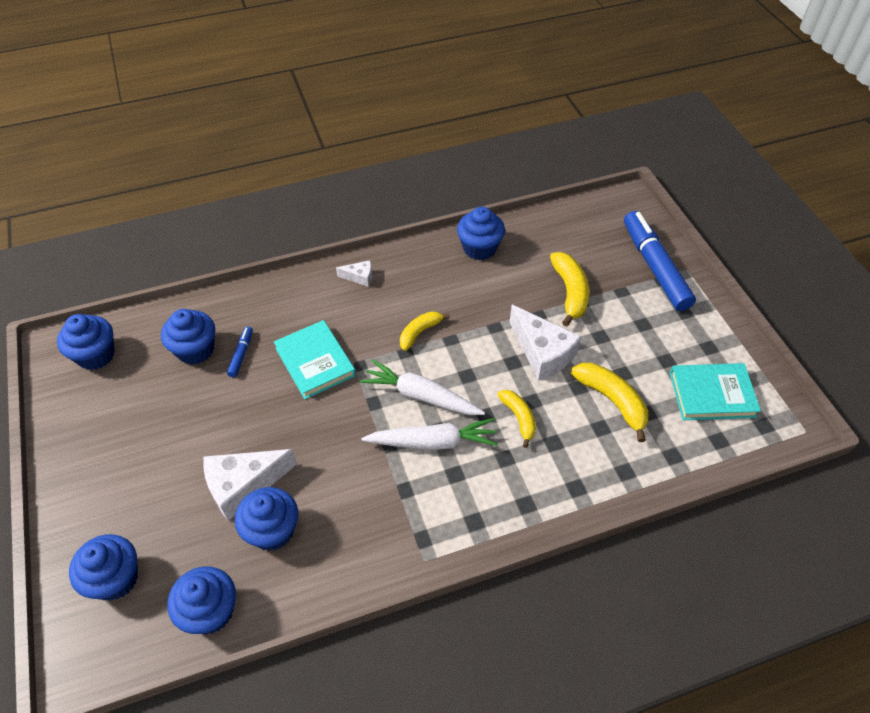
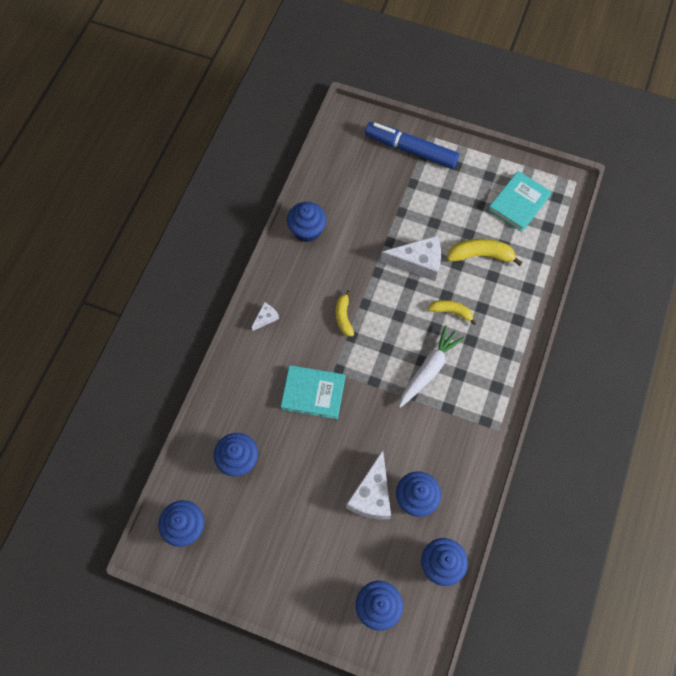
camera: 50 degrees left, 15 degrees up
blue marker [227,327,253,377] -> none
white carrot [360,359,485,415] -> none
yellow banana [550,252,589,327] -> none

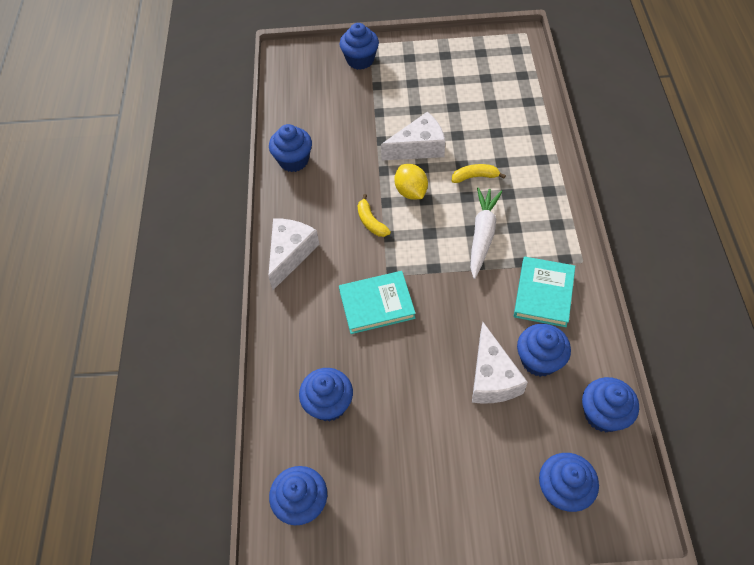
camera: 20 degrees left, 10 degrees down
white cheese [252,302,279,331] -> white cheese [268,218,320,290], size x2.05
blue marker [365,122,459,169] -> blue cupcake [340,23,379,70]
yellow banana [447,239,523,266] -> none
turquoise book [488,171,552,232] -> turquoise book moved to [514,257,575,327]
none -> yellow lemon [395,164,428,200]

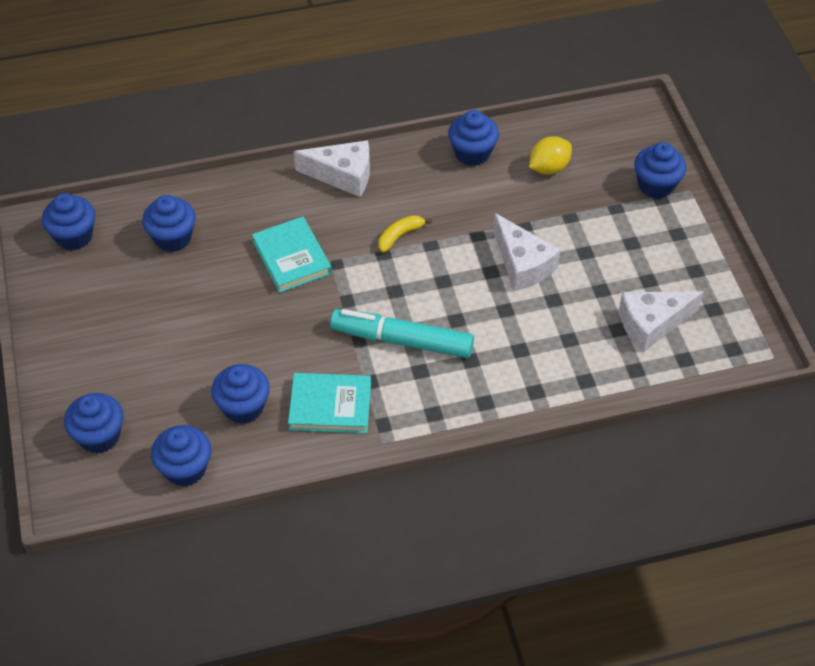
camera: 75 degrees right, 5 degrees down
yellow lemon [395,164,428,200] -> yellow lemon moved to [529,136,572,175]
yellow banana [452,164,506,183] -> none
white carrot [470,187,502,279] -> turquoise marker [330,309,474,358]
white cheese [472,322,528,404] -> white cheese moved to [619,291,704,352]

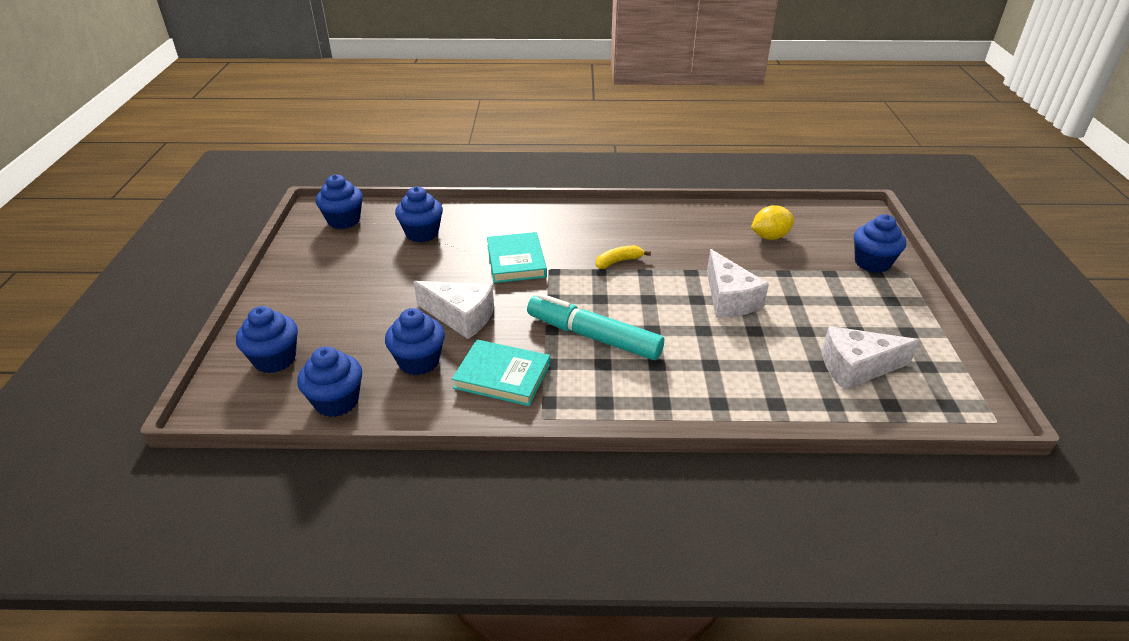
camera: 15 degrees right, 15 degrees down
white cheese [294,140,370,197] -> white cheese moved to [414,281,494,339]
blue cupcake [448,110,499,166] -> none

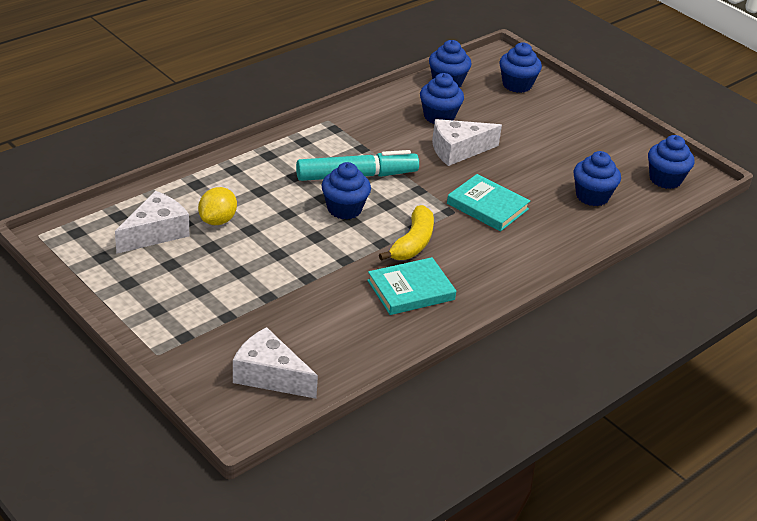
camera: 135 degrees right, 0 degrees up
turquoise book [452,340,550,406] -> turquoise book moved to [367,257,456,315]
yellow banana [596,245,651,269] -> yellow banana [379,205,434,261], size x1.54
white cheese [707,249,769,318] -> white cheese moved to [233,327,318,399]
yellow lemon [751,205,794,240] -> yellow lemon moved to [198,187,237,225]
blue cupcake [854,214,906,273] -> blue cupcake moved to [321,162,371,220]

